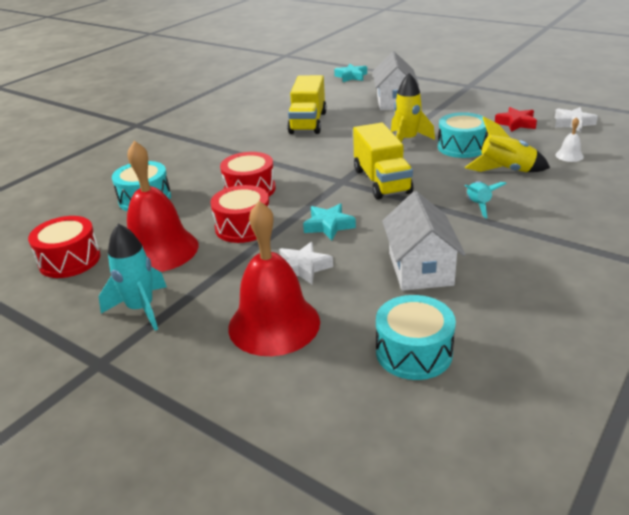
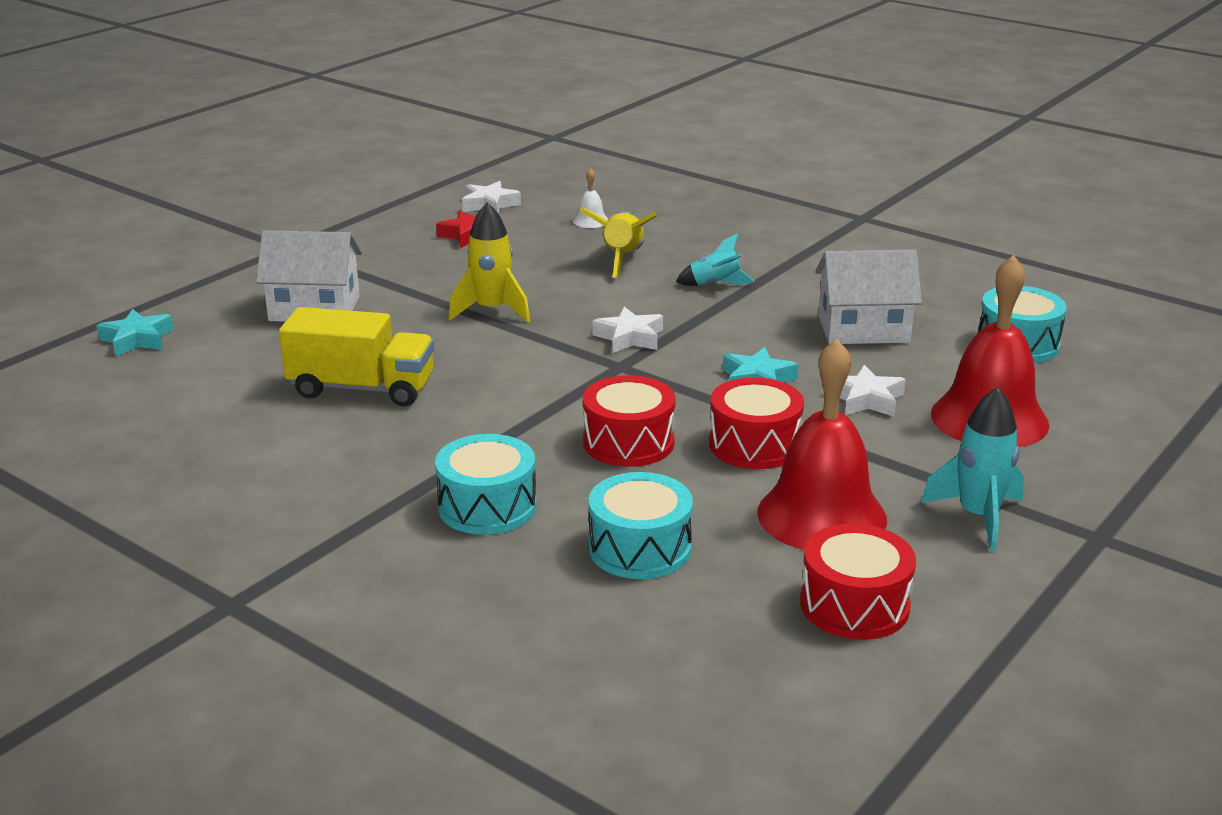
camera: 90 degrees left, 5 degrees down
yellow truck [353,123,413,200] -> white star [592,307,663,353]
turquoise drum [438,112,488,158] -> turquoise drum moved to [435,434,537,535]

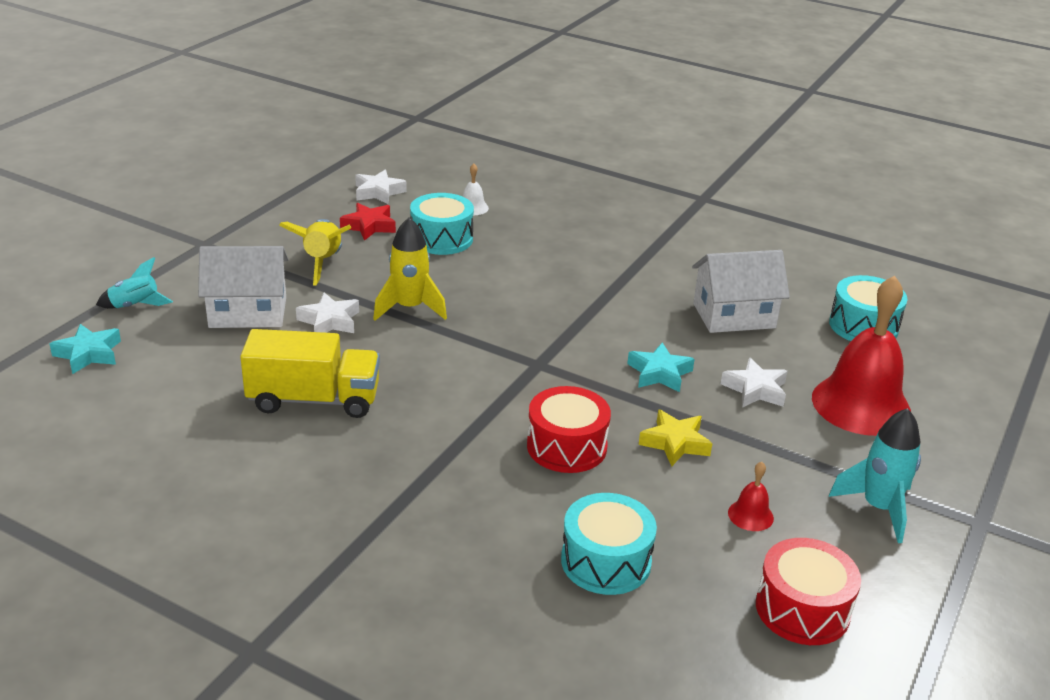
camera: 10 degrees left, 5 degrees up
turquoise drum [435,434,537,535] -> turquoise drum moved to [410,193,474,255]
yellow rocket [579,207,657,278] -> yellow rocket moved to [279,219,351,286]
white star [592,307,663,353] -> white star moved to [296,292,359,333]
turquoise rocket [676,233,755,286] -> turquoise rocket moved to [96,257,173,308]
red drum [709,377,804,469] -> yellow star [639,409,712,466]
red bell [757,338,887,550] -> red bell [728,462,774,531], size x0.41

